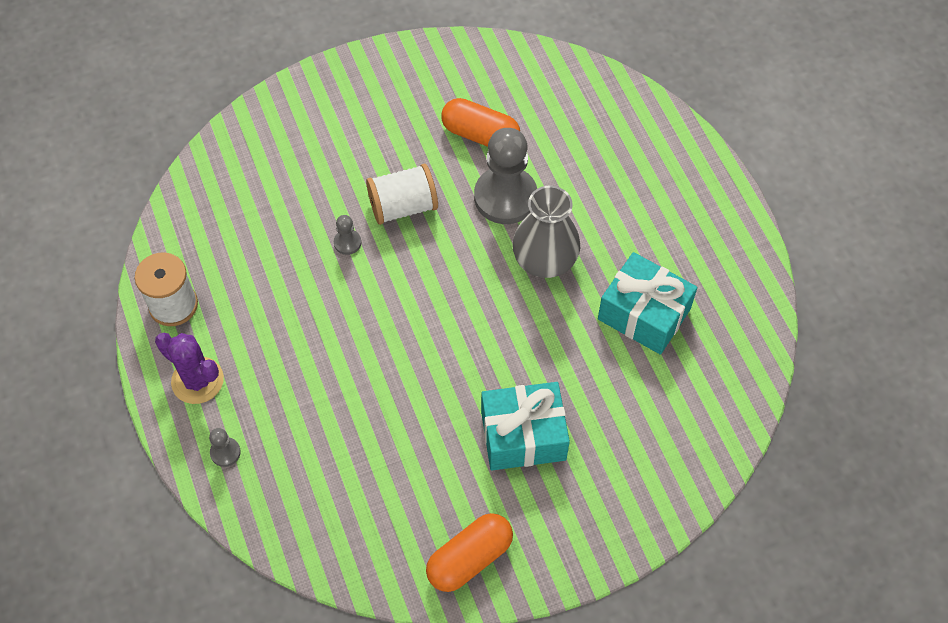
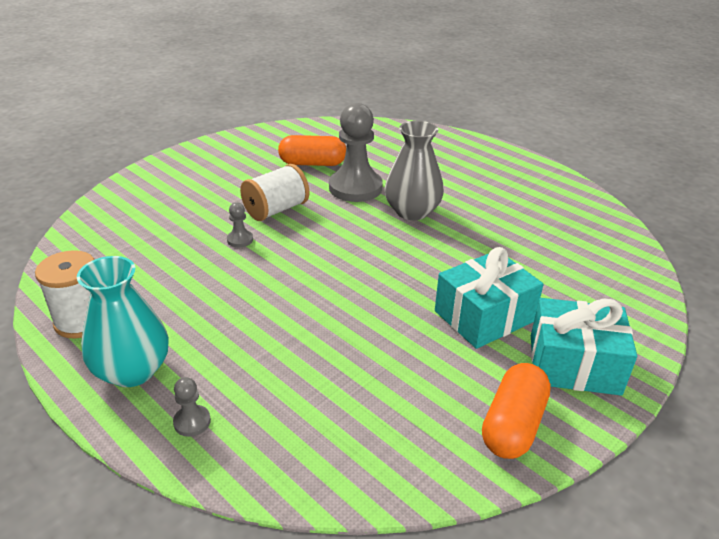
camera: 25 degrees left, 25 degrees down
purple cactus [155,333,224,404] -> turquoise vase [77,256,169,387]
turquoise gift [598,252,697,355] -> turquoise gift moved to [531,298,637,396]

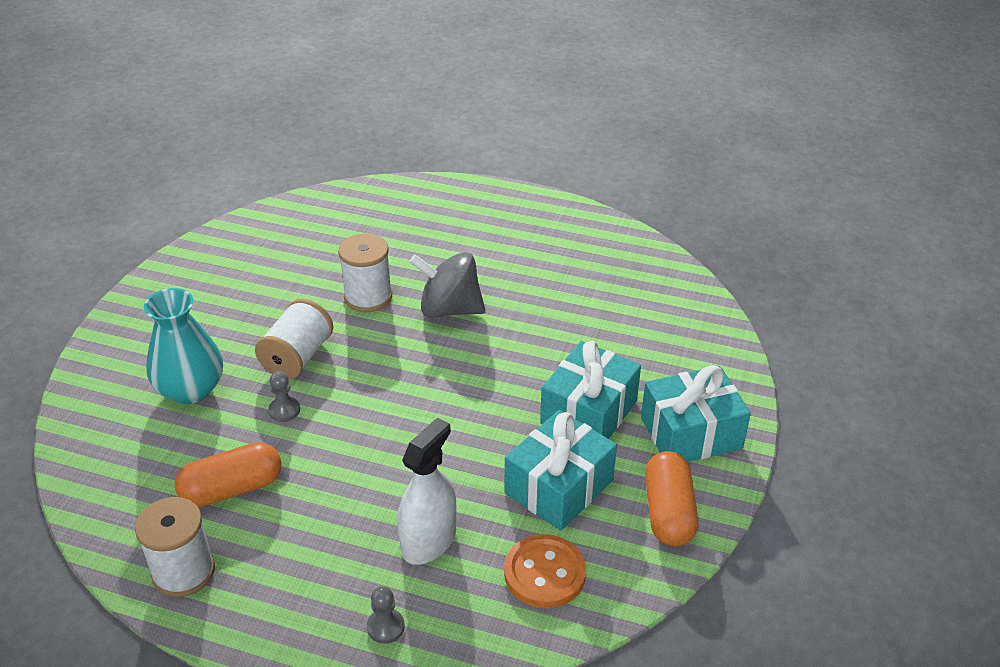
camera: 25 degrees left, 5 degrees up
turquoise vase [77,256,169,387] -> turquoise vase moved to [144,288,223,404]
orange capsule [278,135,346,166] -> orange capsule moved to [175,442,282,507]
grey pawn [329,103,383,202] -> white spool [338,233,392,312]
grey vase [385,121,444,220] -> grey spinning top [409,252,485,318]
none -> white spray bottle [398,418,456,565]
none -> orange button [504,534,586,608]
none -> turquoise gift [505,410,617,530]

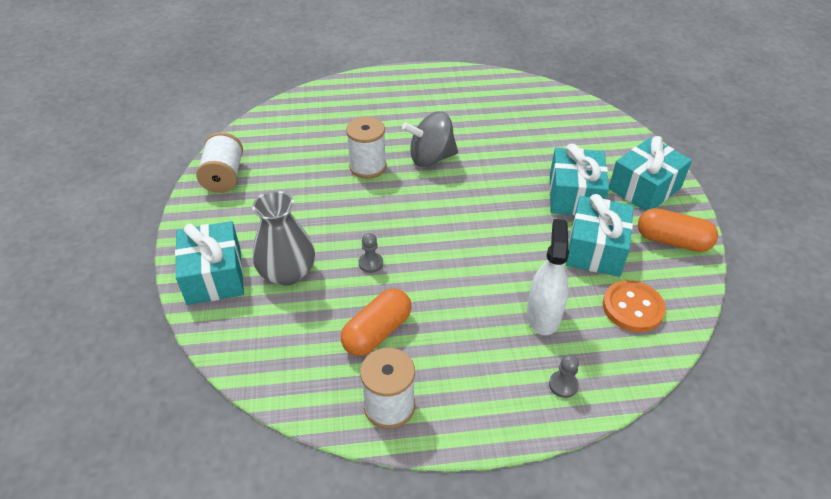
camera: 25 degrees left, 5 degrees up
turquoise vase [144,288,223,404] -> grey vase [252,191,315,286]
white spool [255,298,333,379] -> white spool moved to [196,132,243,193]
orange capsule [645,451,698,547] -> orange capsule turned 45 degrees counterclockwise [638,208,718,252]
none -> turquoise gift [175,221,244,305]

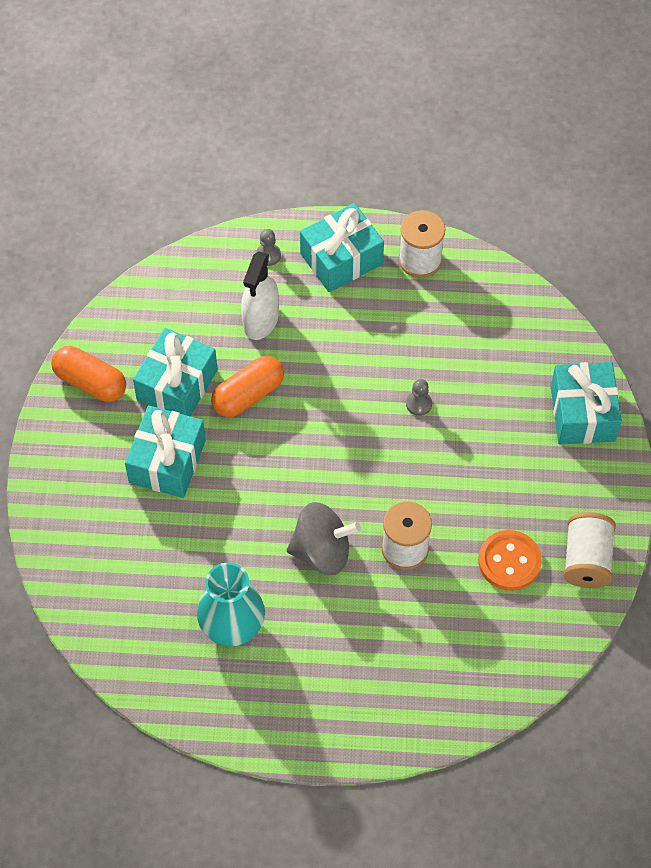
camera: 170 degrees left, 15 degrees up
grey vase [252,191,315,286] -> none
orange capsule [341,288,412,356] -> orange capsule moved to [211,356,284,418]
orange button [603,280,666,332] -> orange button moved to [478,530,542,591]
turquoise gift [609,136,692,211] -> turquoise gift moved to [300,203,384,292]
none -> turquoise vase [197,562,265,646]

